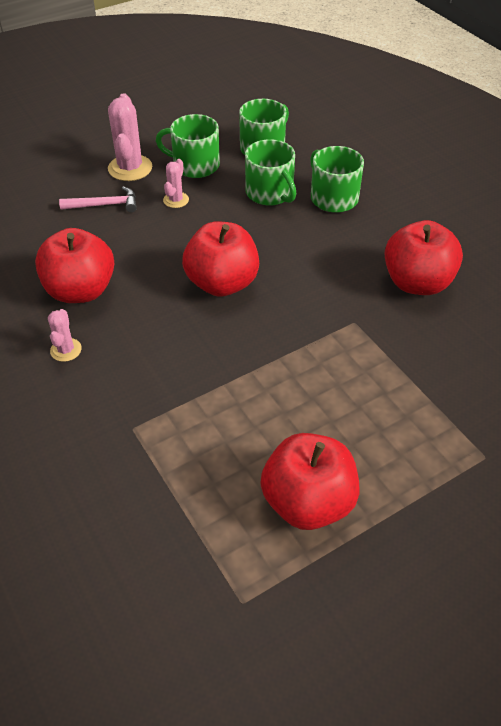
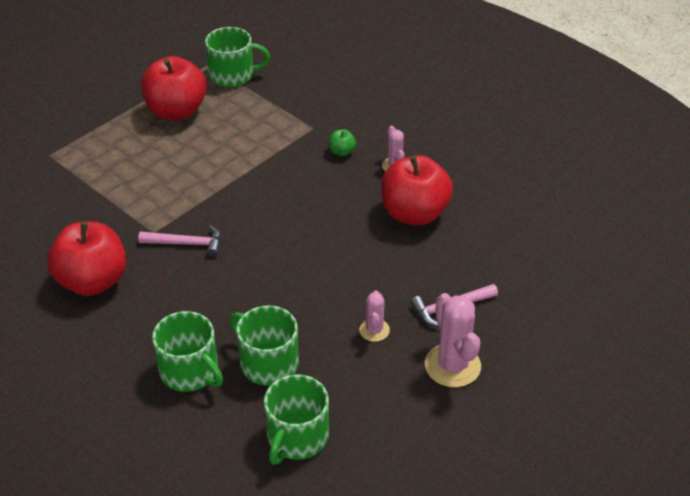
camera: 165 degrees right, 5 degrees down
green mug [156,114,220,178] -> green mug moved to [205,27,270,87]
red apple [182,221,259,297] -> none
none -> pink hammer [138,225,221,257]
none -> green apple [329,129,356,156]

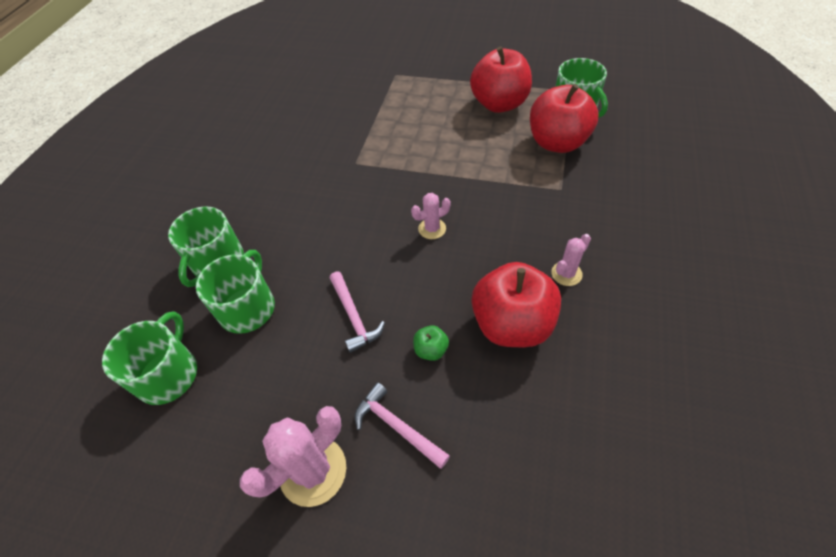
camera: 65 degrees right, 10 degrees up
red apple [47,221,126,296] -> red apple moved to [530,84,598,153]
pink hammer [138,225,221,257] -> pink hammer moved to [330,272,385,353]
green mug [264,374,329,465] -> green mug turned 105 degrees clockwise [102,311,197,405]
green apple [329,129,356,156] -> green apple moved to [413,325,449,361]
pink cactus [359,290,390,342] -> pink cactus moved to [411,193,451,239]

